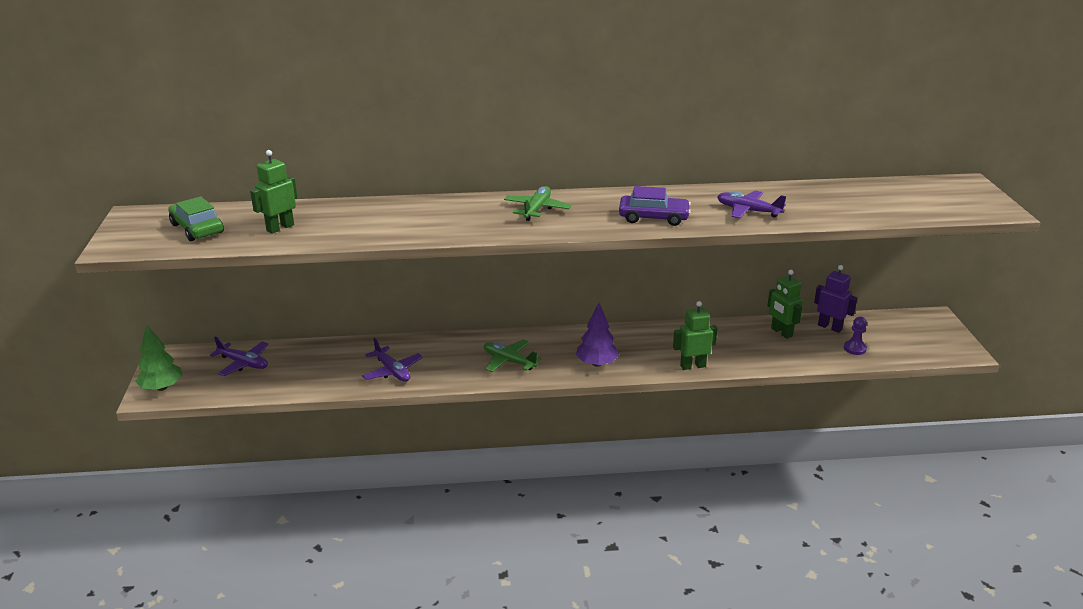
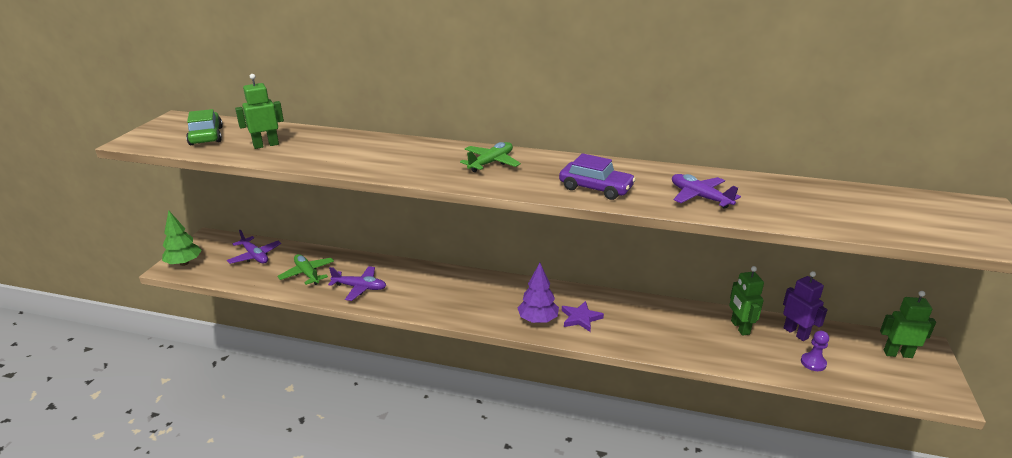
camera: 20 degrees right, 0 degrees up
purple plane [362,338,423,382] -> purple plane turned 60 degrees counterclockwise [328,266,386,301]
green plane [484,339,542,372] -> green plane moved to [277,254,334,285]
green robot [673,301,717,370] -> green robot moved to [880,291,936,358]
none -> purple star [562,301,604,332]

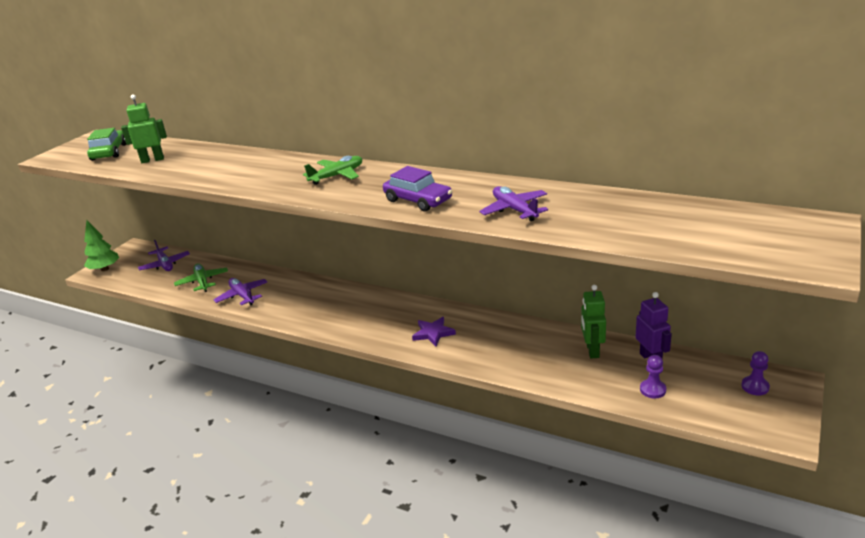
camera: 15 degrees right, 0 degrees up
purple plane [328,266,386,301] -> purple plane turned 150 degrees counterclockwise [214,278,267,305]
purple tree [518,263,559,323] -> none
green robot [880,291,936,358] -> purple pawn [741,351,770,395]

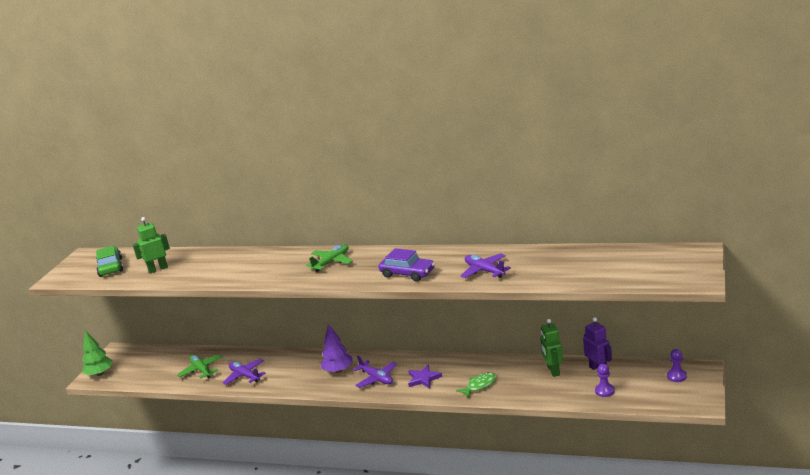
camera: 10 degrees left, 5 degrees down
purple plane [138,240,190,271] -> purple plane moved to [353,355,397,388]
none -> purple tree [320,324,352,373]
none -> green fish [456,372,496,398]

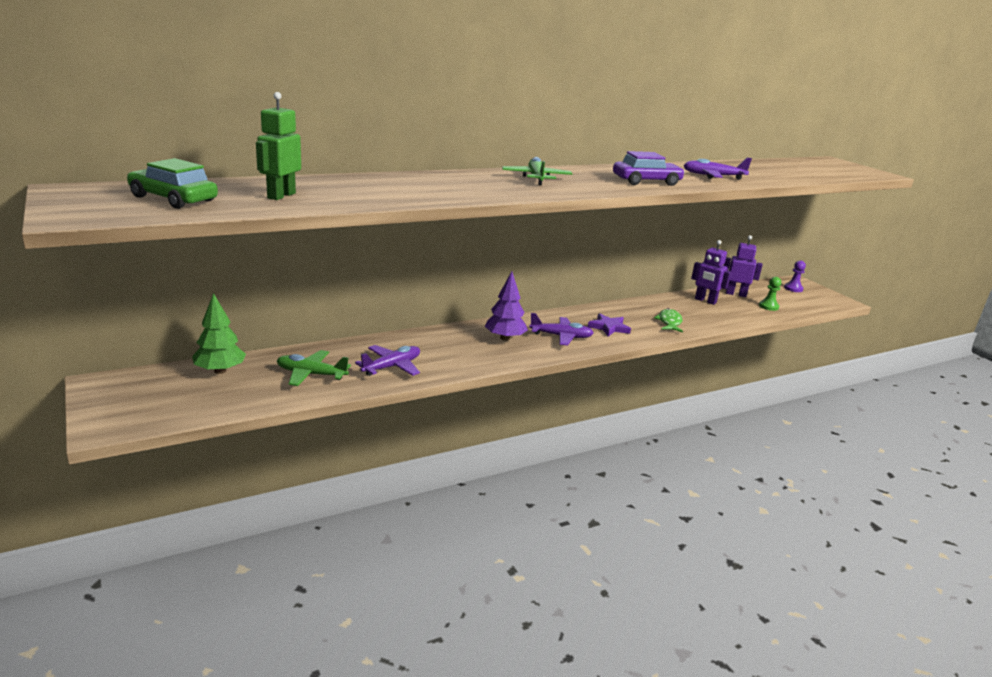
camera: 50 degrees left, 0 degrees up
green tree [82,331,113,376] -> green tree moved to [192,293,246,374]
purple plane [222,359,265,385] -> purple plane turned 135 degrees clockwise [355,345,420,376]
green robot [540,319,563,377] -> purple robot [691,240,731,305]
purple pawn [595,364,615,397] -> green pawn [759,277,781,311]

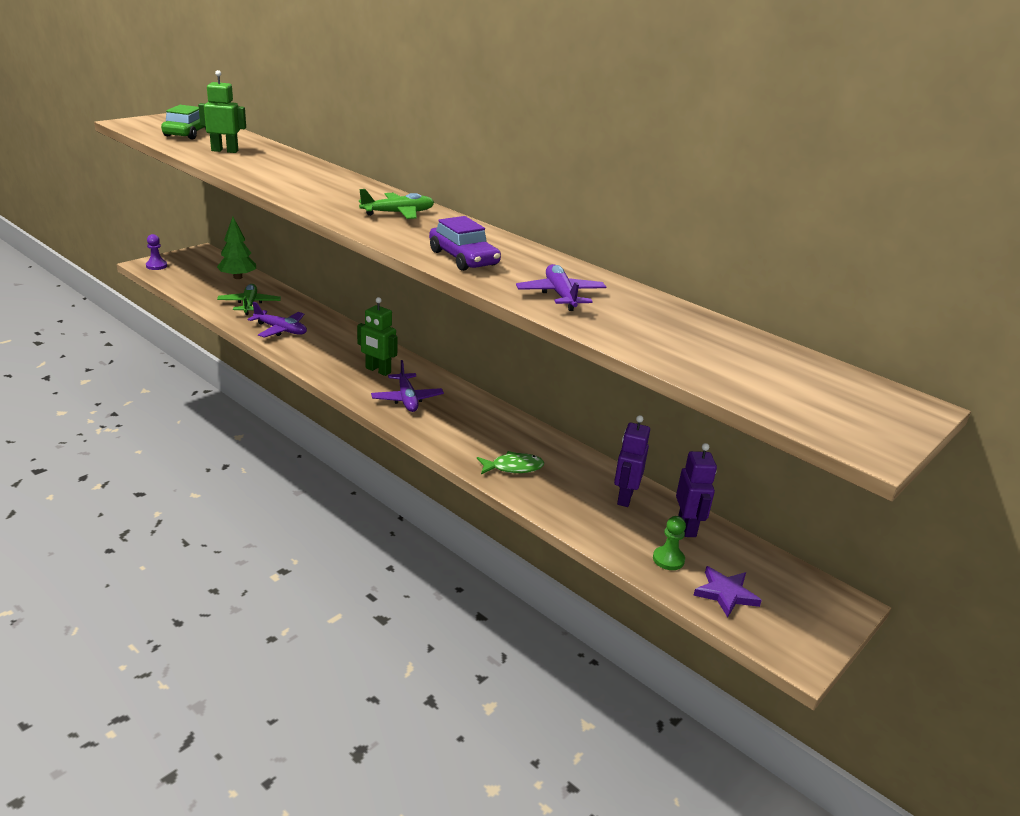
camera: 70 degrees right, 5 degrees up
purple tree [485,271,528,341] -> green robot [357,297,398,376]
purple star [588,313,631,336] -> purple star moved to [693,566,762,617]
purple pawn [784,261,806,292] -> purple pawn moved to [146,234,167,270]

